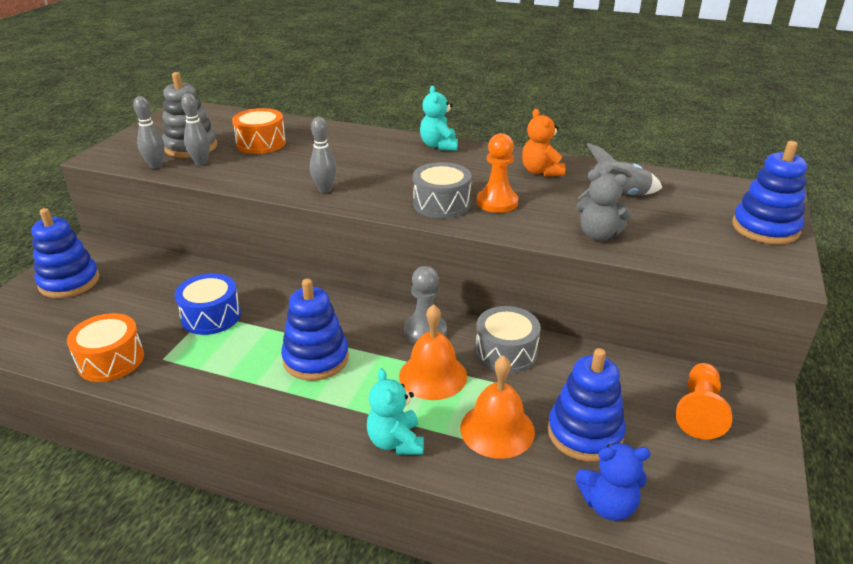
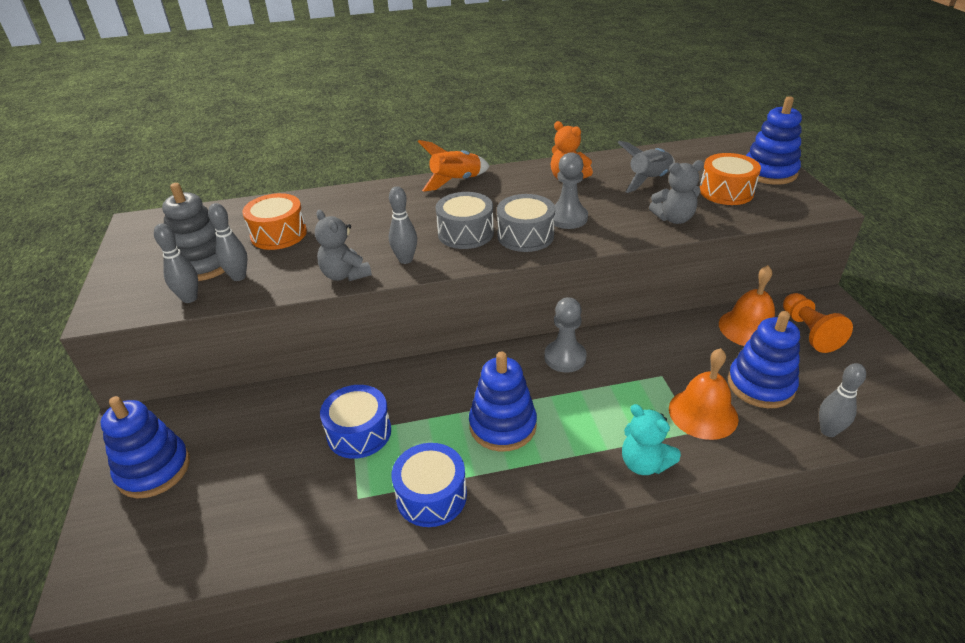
camera: 30 degrees left, 5 degrees up
orange drum [67,313,144,382] -> orange drum moved to [700,153,761,205]
orange bell [399,304,467,400] -> orange bell moved to [719,265,775,346]
turquoise teddy bear [420,86,458,151] -> orange rocket [418,140,490,192]
grey drum [475,306,541,374] -> grey drum moved to [436,192,494,249]
orange pawn [477,133,518,213] -> grey pawn [553,152,588,229]
blue teddy bear [575,443,651,521] -> grey bowling pin [819,363,866,437]
none -> grey teddy bear [315,210,372,281]
none -> blue drum [392,443,467,527]

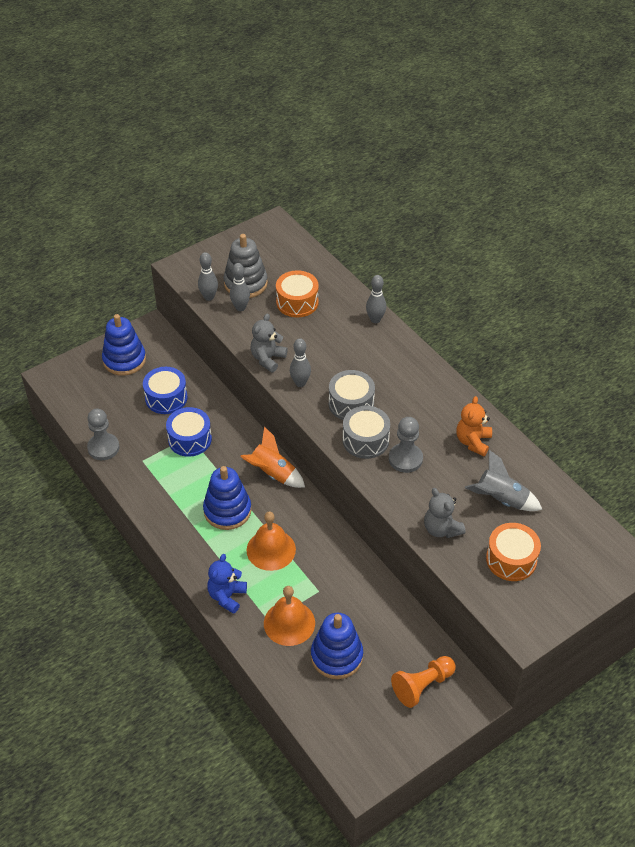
camera: 65 degrees right, 10 degrees up
blue drum [392,443,467,527] -> blue drum moved to [143,367,188,414]
orange rocket [418,140,490,192] -> orange rocket moved to [240,427,305,488]
grey pawn [544,297,587,373] -> grey pawn moved to [87,409,119,460]
turquoise teddy bear [622,404,681,475] -> blue teddy bear [207,554,247,614]
orange bell [719,265,775,346] -> orange bell moved to [246,511,296,571]
blue stacking toy [746,96,802,185] -> none
grey bowling pin [819,363,866,437] -> grey bowling pin moved to [366,275,386,323]

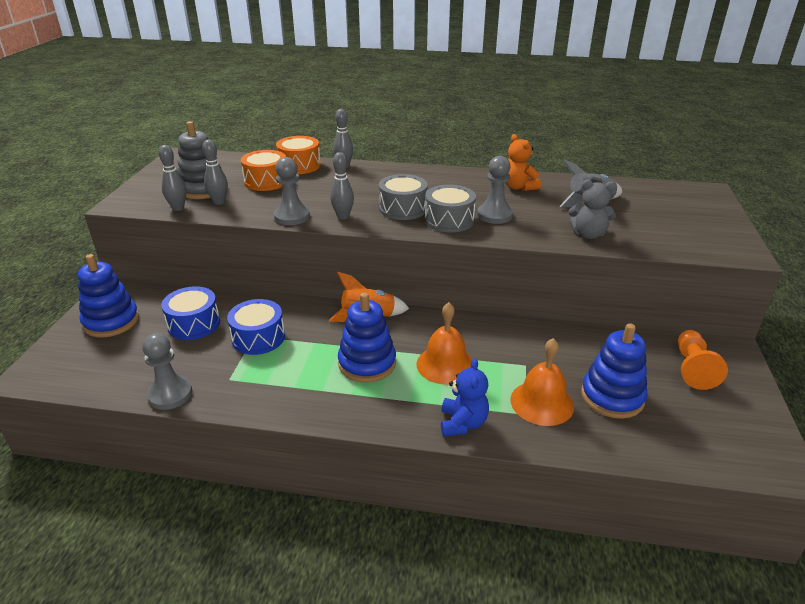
camera: 45 degrees left, 15 degrees down
blue teddy bear [207,554,247,614] -> blue teddy bear turned 150 degrees counterclockwise [441,358,489,436]
grey teddy bear [250,314,288,372] -> grey pawn [274,157,310,225]
orange drum [486,523,541,581] -> orange drum moved to [276,136,321,174]

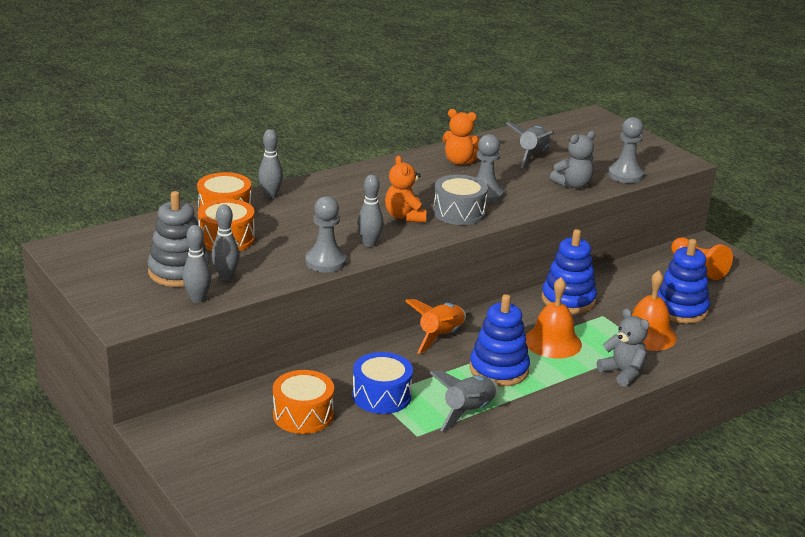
camera: 45 degrees left, 5 degrees down
blue stacking toy [78,254,139,337] -> blue stacking toy moved to [542,229,597,314]
grey pawn [142,333,192,410] -> grey pawn moved to [608,117,644,183]
blue drum [161,286,220,340] -> orange drum [273,370,334,434]
grey drum [379,174,428,220] -> orange teddy bear [385,155,426,222]
blue teddy bear [441,358,489,436] -> grey teddy bear [596,309,649,387]
none -> grey rocket [430,371,498,432]

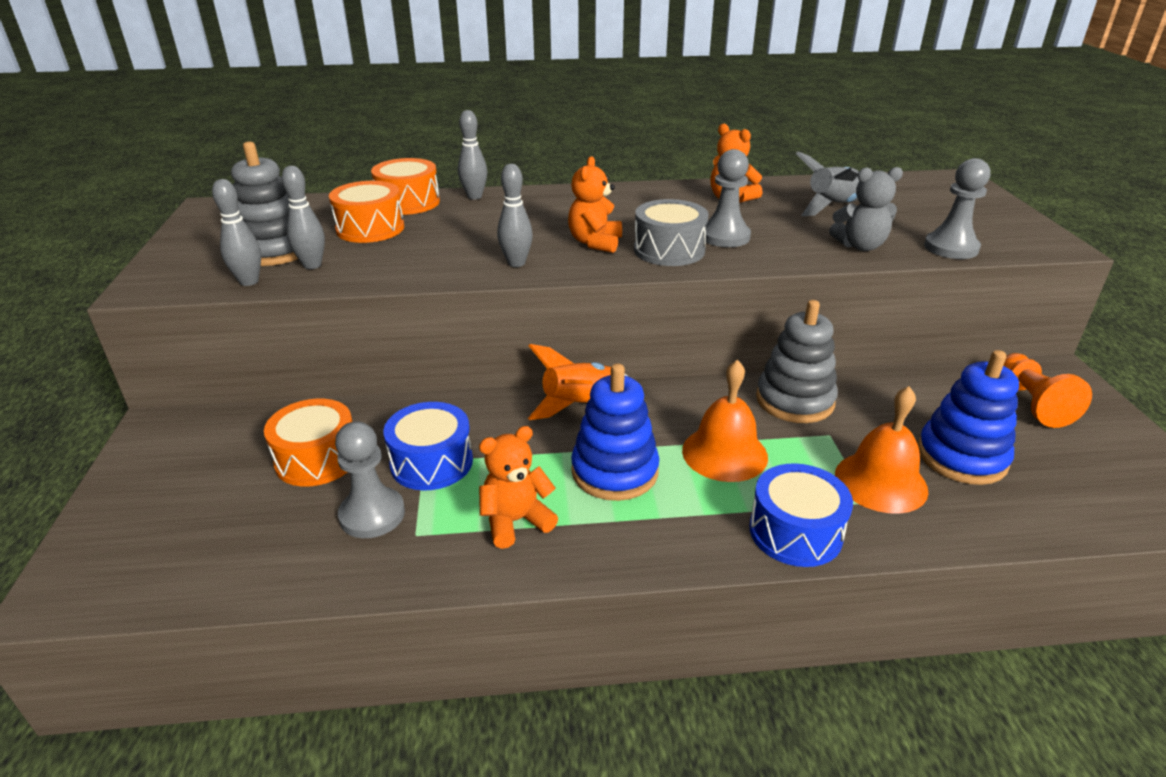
camera: 30 degrees right, 5 degrees up
grey pawn [305,196,346,272] -> grey pawn moved to [335,421,405,538]
grey rocket [430,371,498,432] -> orange teddy bear [479,426,558,549]
blue stacking toy [542,229,597,314] -> grey stacking toy [756,300,838,423]
grey teddy bear [596,309,649,387] -> blue drum [749,463,853,567]

